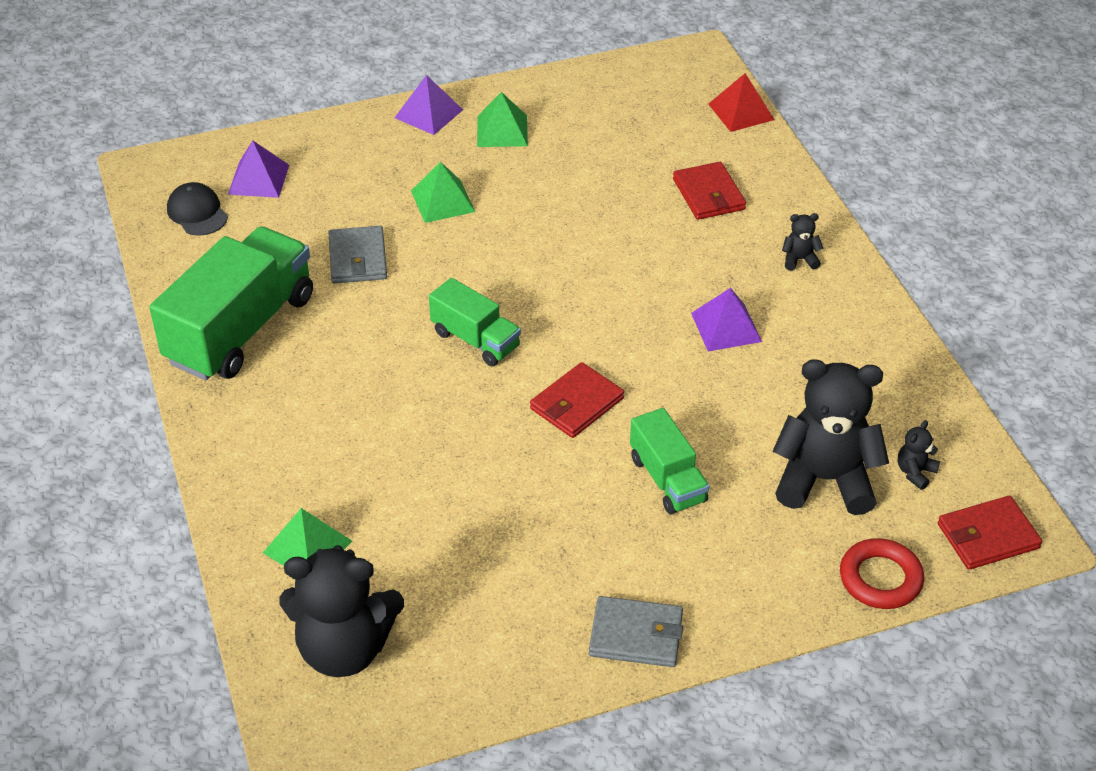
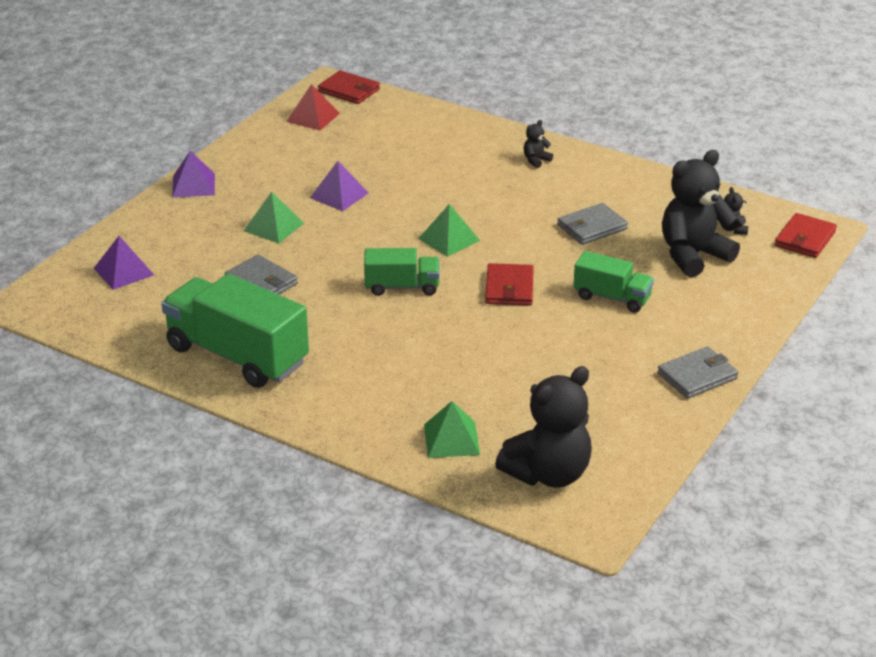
camera: 40 degrees left, 10 degrees down
green truck [149,226,313,381] -> green truck turned 45 degrees counterclockwise [161,274,309,388]
black cap [167,182,228,236] -> none
green pyramid [477,92,528,147] -> green pyramid moved to [418,204,480,257]
red wallet [673,162,746,220] -> red wallet moved to [318,70,380,104]
purple pyramid [691,288,762,352] -> purple pyramid moved to [310,161,369,211]
red pyramid [708,73,774,132] -> red pyramid moved to [286,84,340,130]
red ring [840,538,924,609] -> none
none -> grey wallet [557,203,628,245]

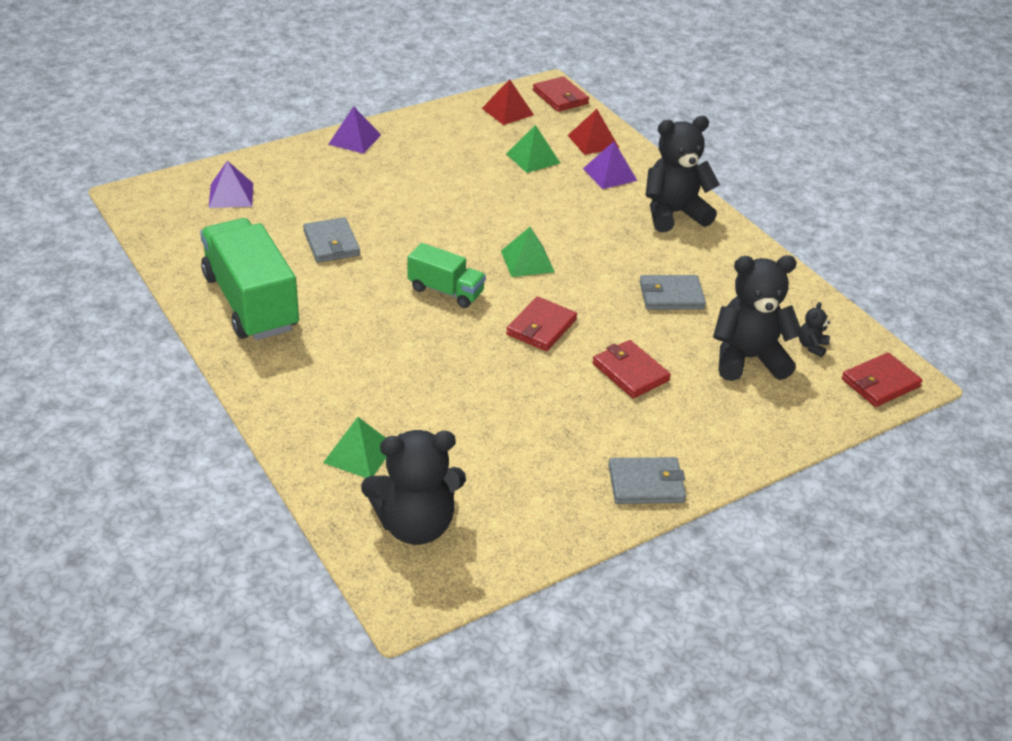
camera: 25 degrees right, 5 degrees up
green pyramid [244,191,304,244] -> green pyramid moved to [506,125,560,173]
purple pyramid [310,161,369,211] -> purple pyramid moved to [583,141,638,189]
black teddy bear [524,120,553,168] -> black teddy bear [646,116,720,232], size x2.42
green truck [573,251,654,313] -> red wallet [593,340,671,398]
none -> red pyramid [567,109,619,155]

